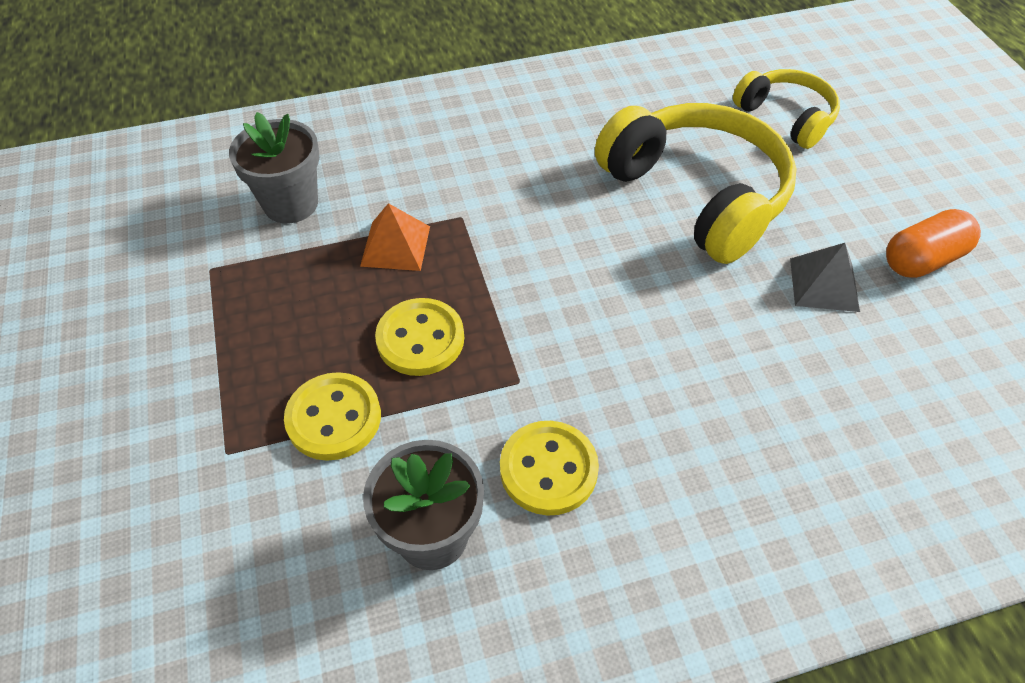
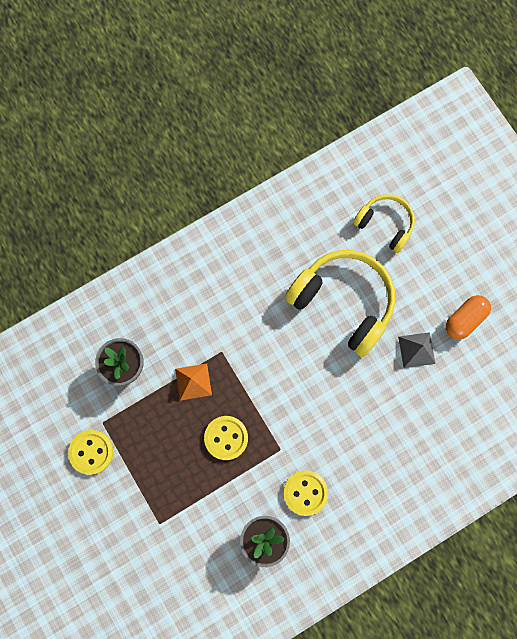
camera: 15 degrees left, 25 degrees up
yellow button [284,372,381,461] -> yellow button moved to [68,430,113,475]

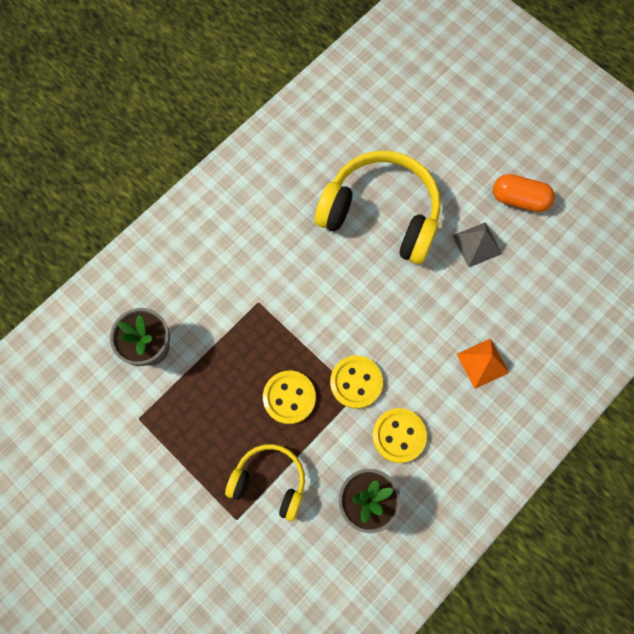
camera: 15 degrees left, 5 degrees down
yellow button [68,430,113,475] -> yellow button moved to [330,356,383,409]
orange pyramid [175,364,212,401] -> orange pyramid moved to [457,338,509,389]
yellow headphones [353,194,415,253] -> yellow headphones moved to [225,444,305,521]
orange capsule [445,295,491,340] -> orange capsule turned 75 degrees clockwise [493,174,555,212]

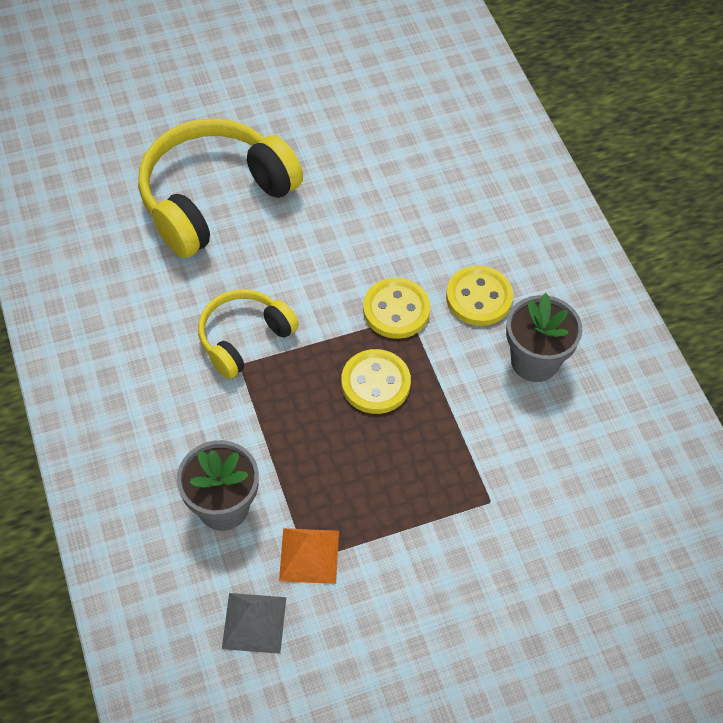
camera: 65 degrees left, 15 degrees down
yellow headphones [225,444,305,521] -> yellow headphones moved to [198,289,299,379]
grey pyramid [452,222,502,267] -> grey pyramid moved to [222,593,286,654]
orange pyramid [457,338,509,389] -> orange pyramid moved to [279,528,339,584]
orange capsule [493,174,555,212] -> none

